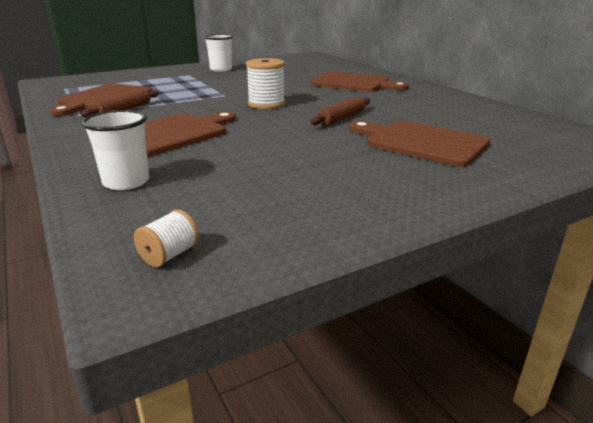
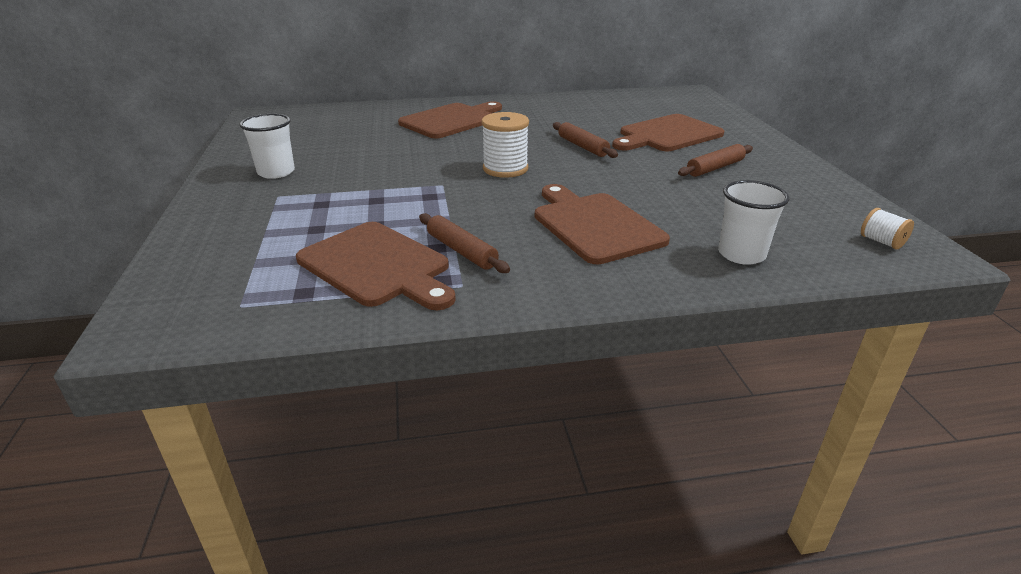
camera: 70 degrees left, 5 degrees up
none -> brown rolling pin [678,144,753,177]

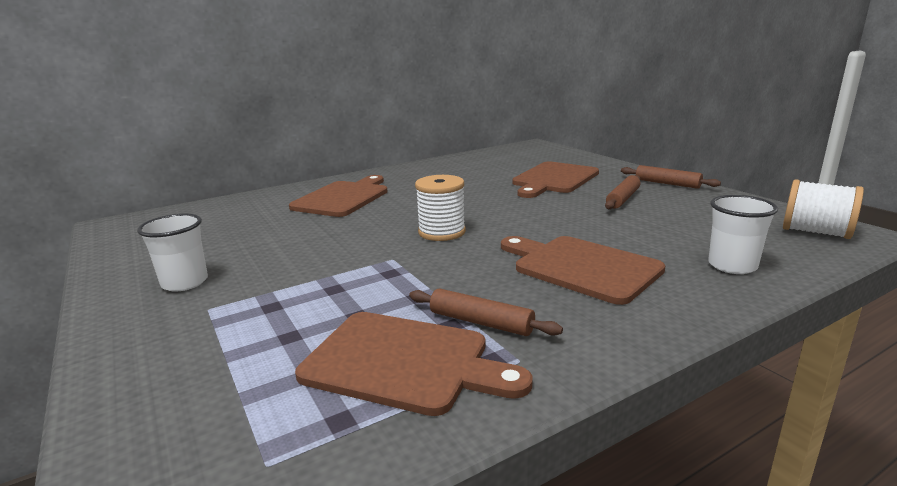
camera: 20 degrees left, 10 degrees down
brown rolling pin [553,122,618,158] -> brown rolling pin moved to [621,165,721,189]
white spool [861,208,914,250] -> white spool [783,179,864,239], size x1.84

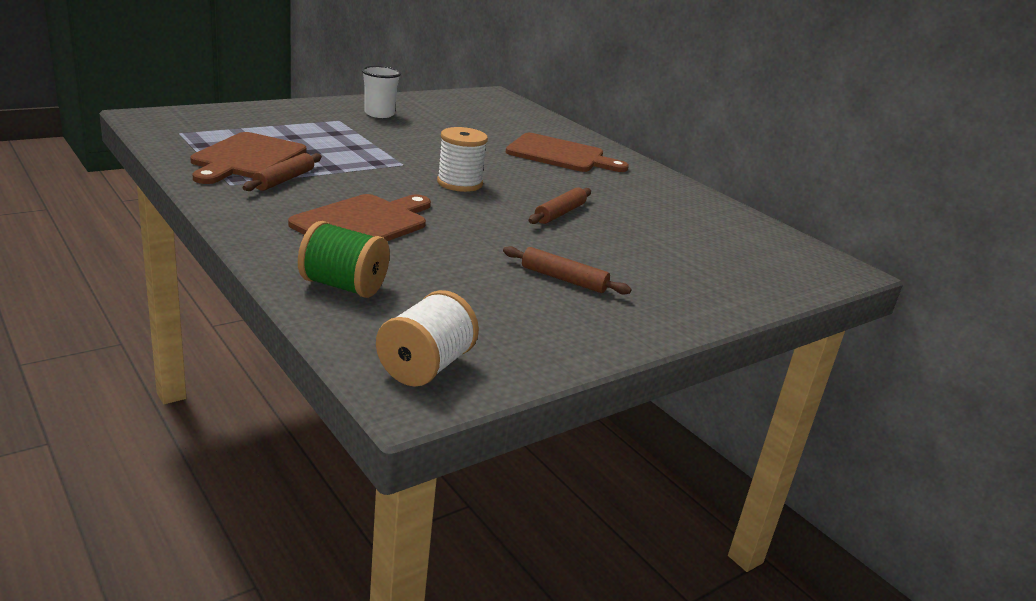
camera: 80 degrees right, 5 degrees up
brown cutting board [512,161,599,198] -> none
brown rolling pin [621,165,721,189] -> brown rolling pin moved to [528,187,591,224]
white cup [708,195,778,274] -> green spool [298,221,390,298]

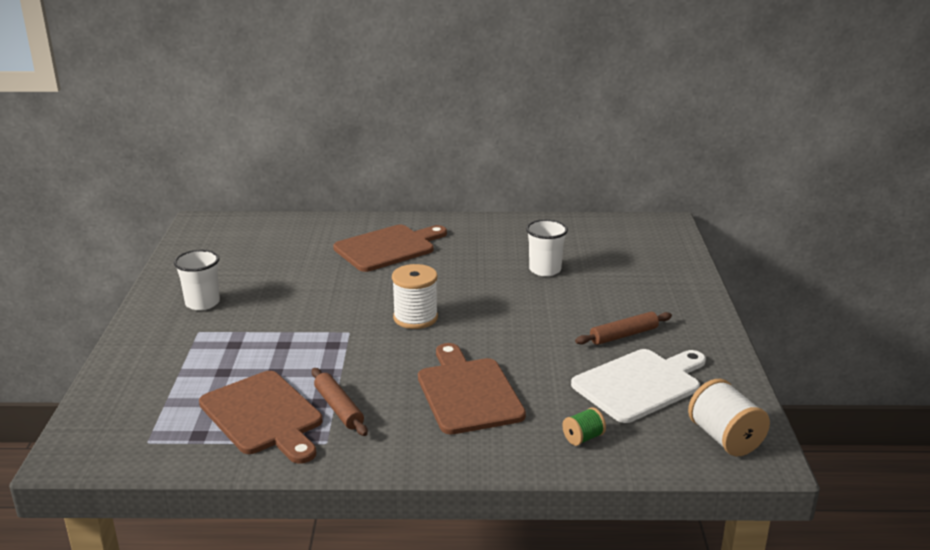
camera: 50 degrees left, 0 degrees up
green spool [298,221,390,298] -> green spool [562,407,606,446], size x0.54
brown rolling pin [528,187,591,224] -> none
none -> white cup [526,219,568,276]
none -> white cutting board [571,349,706,423]

